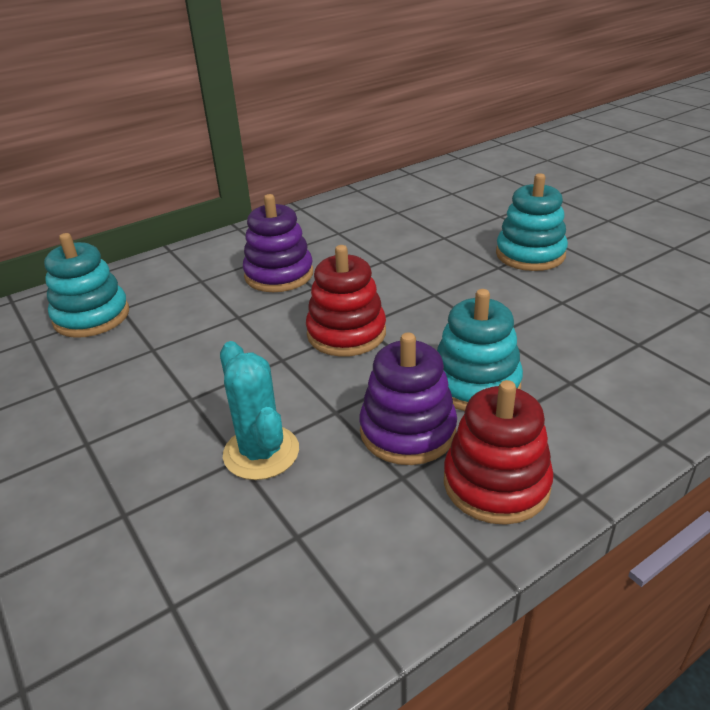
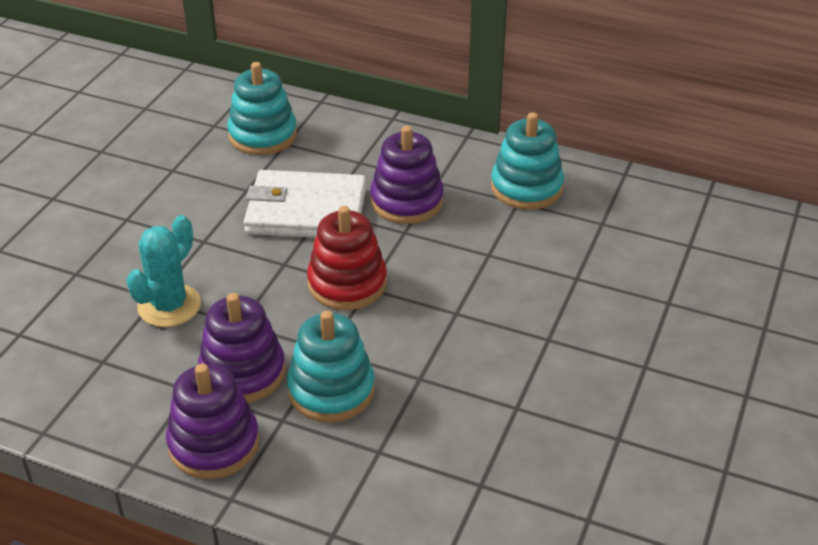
camera: 55 degrees right, 5 degrees up
red stacking toy [444,380,554,525] -> purple stacking toy [166,364,260,479]
turquoise stacking toy [496,173,568,271] -> turquoise stacking toy moved to [491,112,564,210]
none -> white wallet [243,170,366,238]

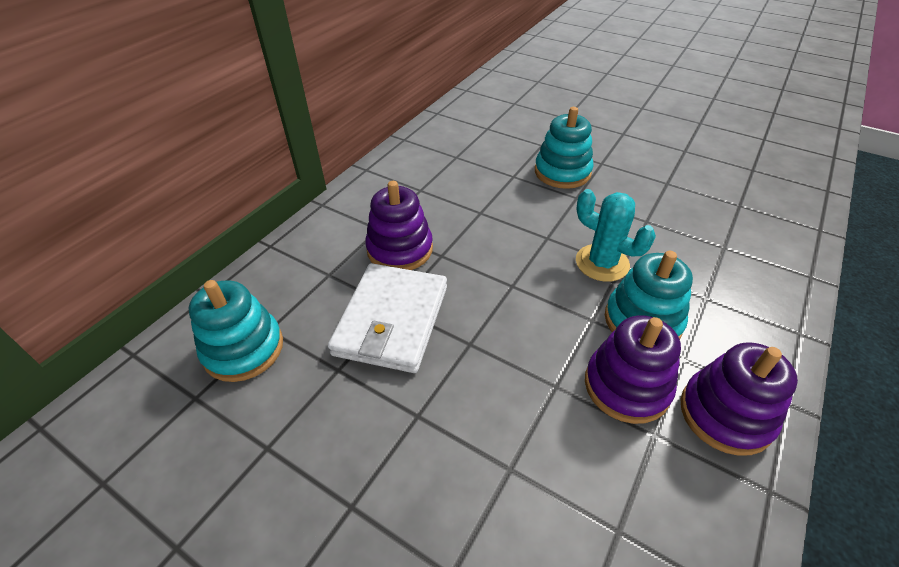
camera: 80 degrees left, 5 degrees up
turquoise cactus [126,215,201,327] -> turquoise cactus moved to [576,189,656,282]
red stacking toy [307,206,387,310] -> none
turquoise stacking toy [491,112,564,210] -> turquoise stacking toy moved to [535,107,594,189]

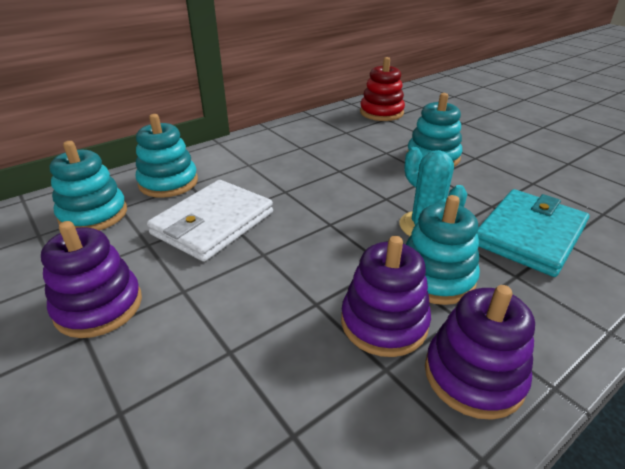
camera: 20 degrees right, 10 degrees down
purple stacking toy [365,181,433,270] -> purple stacking toy moved to [41,221,142,338]
none -> turquoise stacking toy [136,114,198,198]
none -> red stacking toy [360,57,405,121]
none -> turquoise wallet [477,189,589,277]

